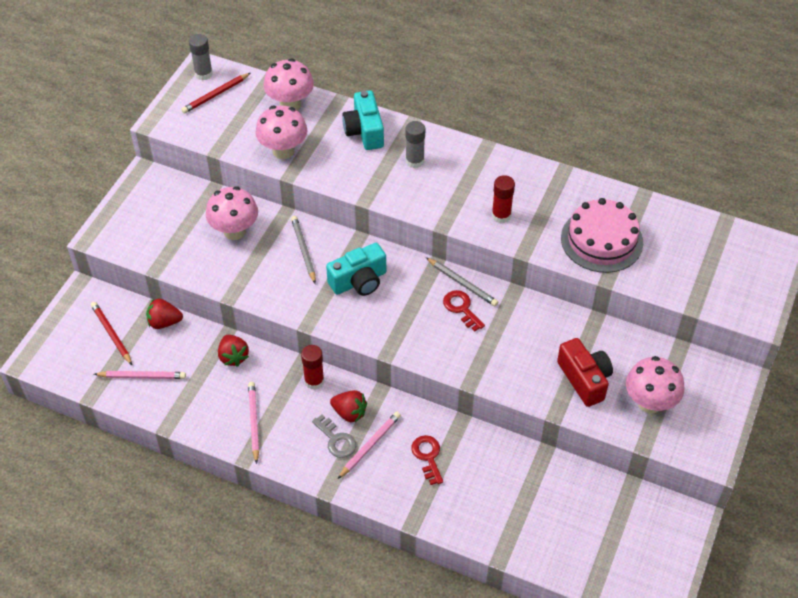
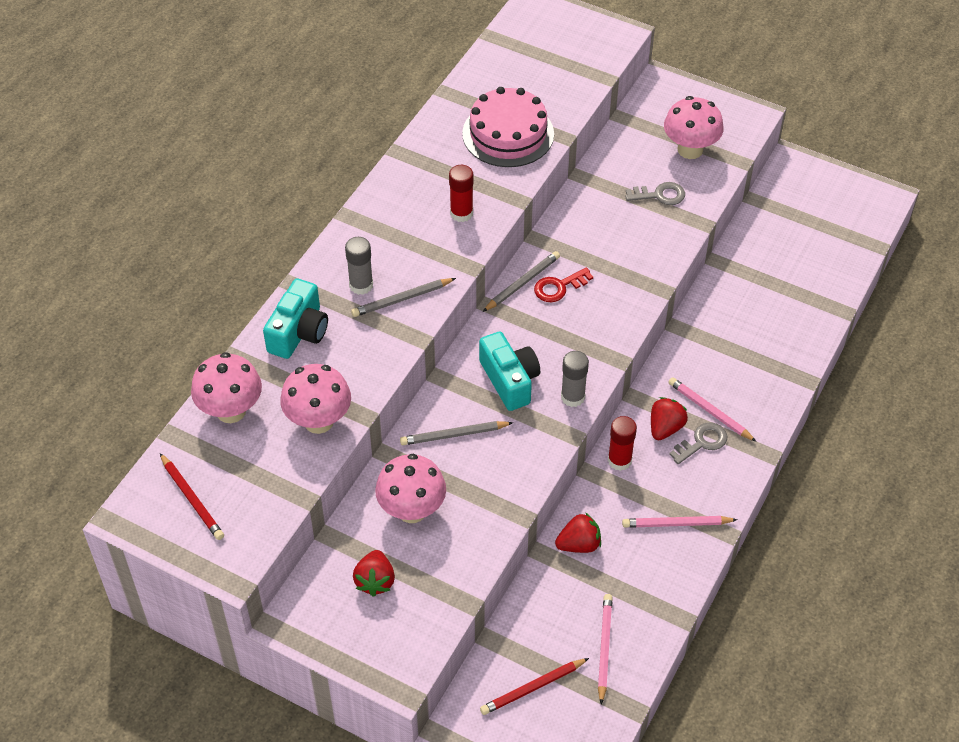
camera: 85 degrees left, 0 degrees up
red strawberry [146,299,183,329] -> red strawberry moved to [353,550,395,597]
grey glue stick [189,34,213,80] -> grey glue stick moved to [561,351,589,407]
turquoise camera [342,90,384,150] -> turquoise camera turned 60 degrees counterclockwise [263,278,328,359]
red key [411,435,443,485] -> none
red camera [557,338,613,407] -> grey key [626,182,685,205]
none -> grey pencil [351,278,456,317]

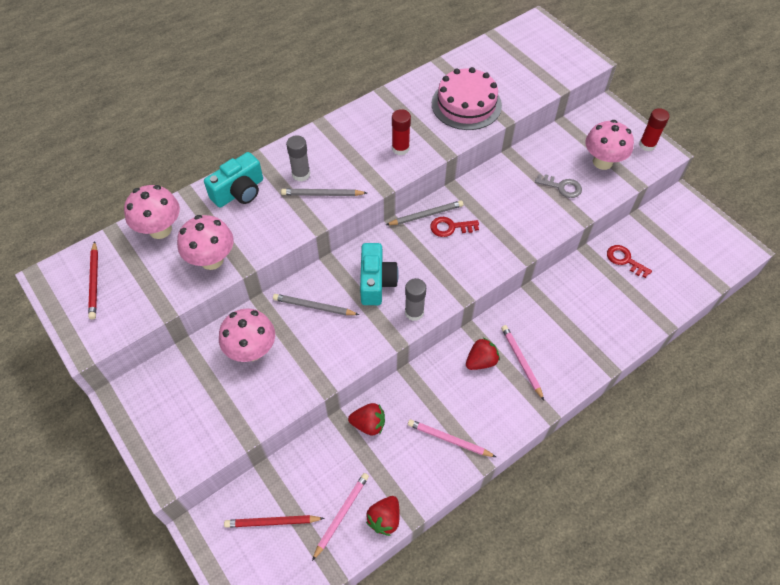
camera: 25 degrees right, 5 degrees up
red strawberry [353,550,395,597] -> red strawberry moved to [366,496,400,536]
red glue stick [608,416,637,471] -> red glue stick moved to [639,108,669,151]
grey key [669,422,727,464] -> none
none -> red key [607,245,652,278]

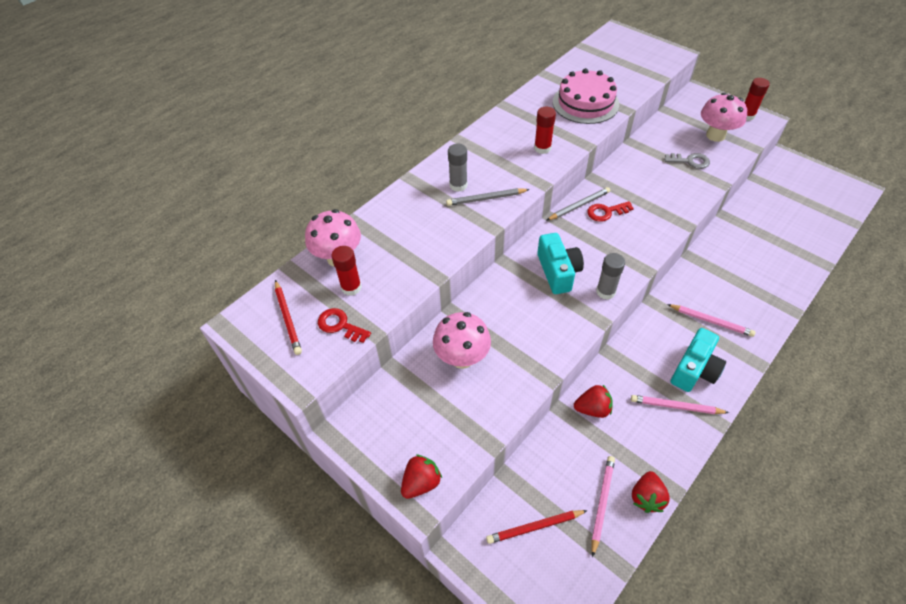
camera: 10 degrees left, 5 degrees down
pink mushroom [177,215,234,270] -> none
turquoise camera [204,152,263,207] -> turquoise camera moved to [671,328,726,392]
grey pencil [273,294,359,315] -> none
red strawberry [466,338,500,370] -> red strawberry moved to [401,454,442,499]
pink pencil [501,325,544,400] -> pink pencil turned 150 degrees clockwise [667,304,756,337]
red key [607,245,652,278] -> red key moved to [318,308,371,343]
none -> red glue stick [331,246,362,296]

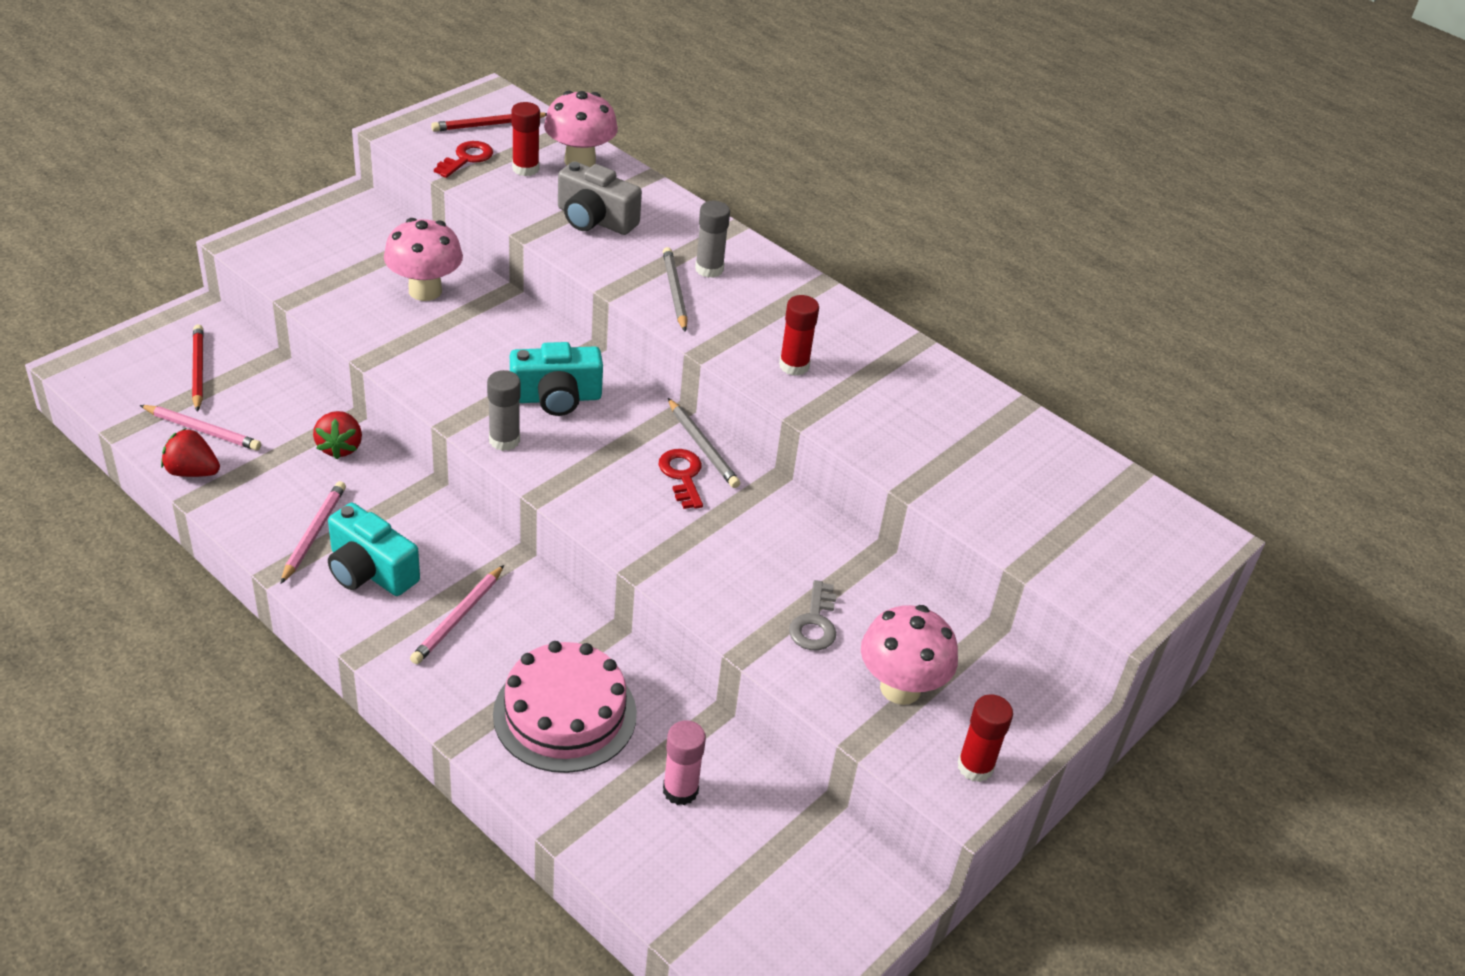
camera: 85 degrees right, 10 degrees down
red strawberry [401,454,442,499] -> none
pink cake [553,68,619,124] -> pink cake moved to [493,641,637,773]
none -> grey camera [558,161,642,235]
none -> pink glue stick [663,720,706,805]

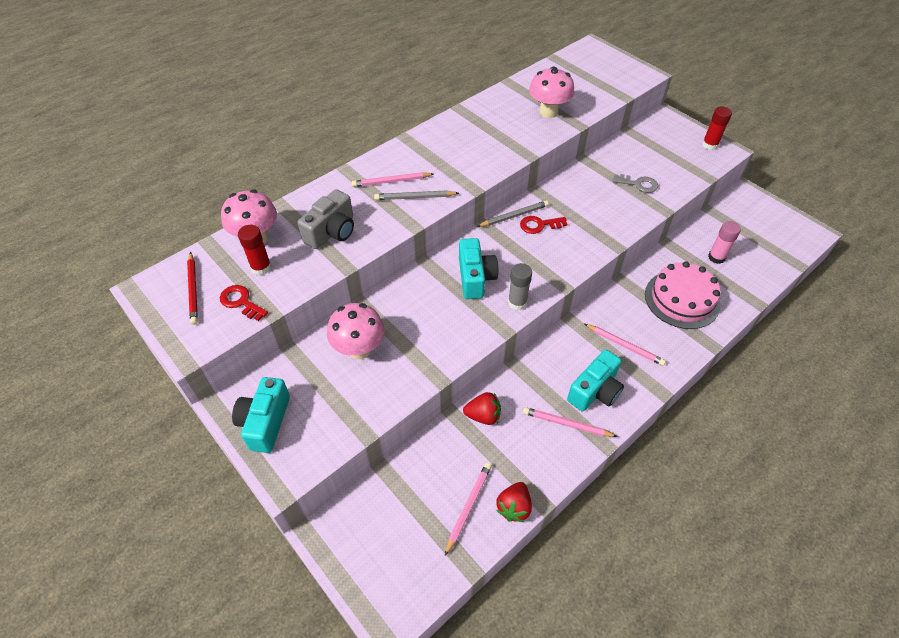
camera: 80 degrees left, 10 degrees up
red pencil [192,325,204,412] -> none
grey glue stick [695,201,730,278] -> pink pencil [352,172,433,187]
red glue stick [779,295,819,376] -> none
pink mushroom [861,605,958,705] -> pink mushroom moved to [529,66,574,118]
none -> turquoise camera [232,377,290,453]

